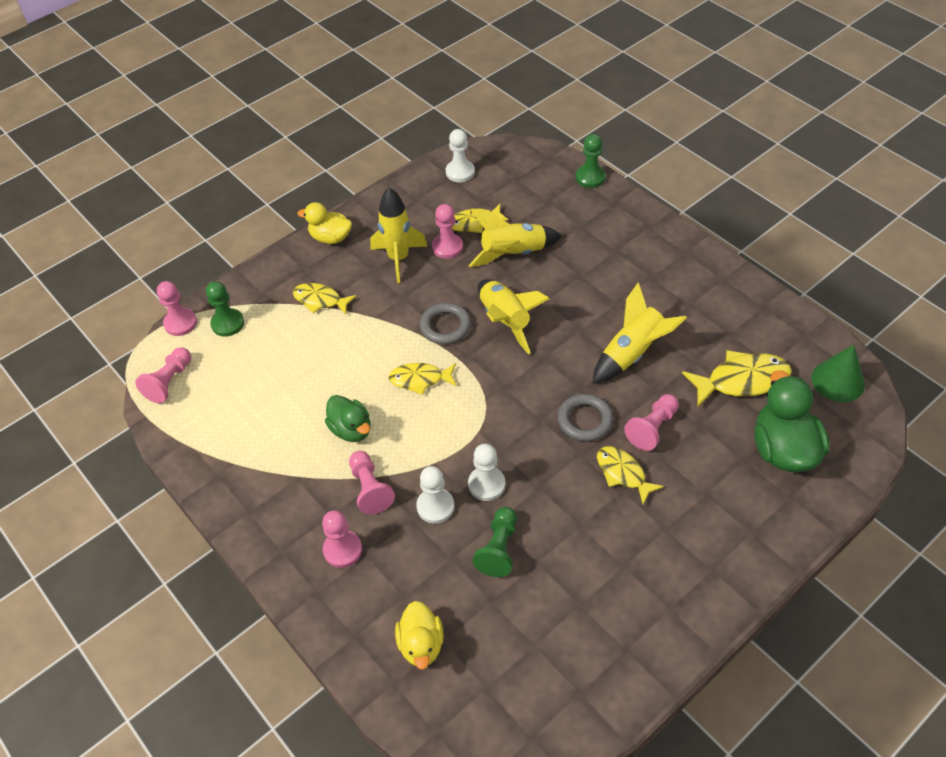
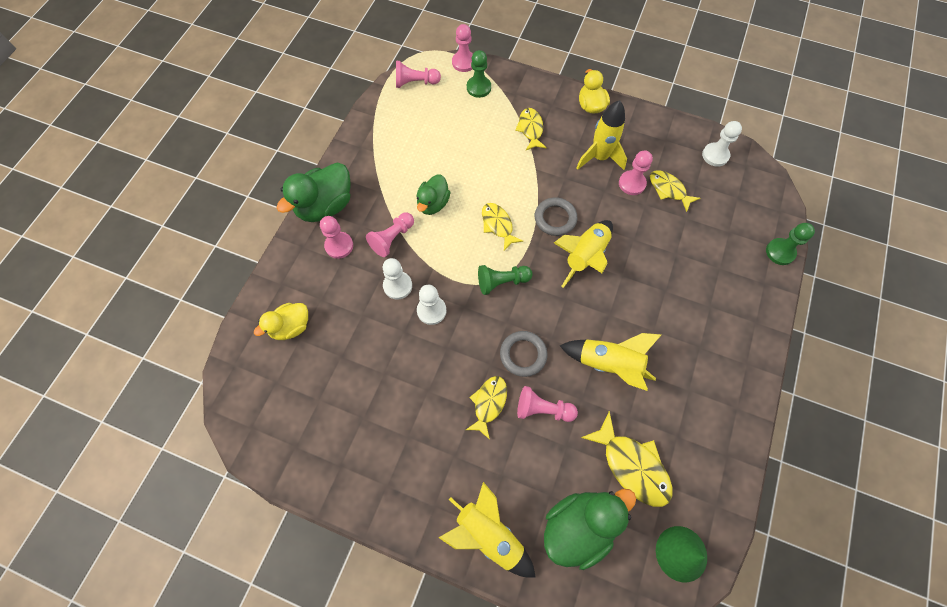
camera: 60 degrees right, 15 degrees up
yellow rocket [469,209,562,267] -> yellow rocket moved to [438,482,535,577]
green pawn [473,507,517,577] -> green pawn moved to [478,265,533,295]
none -> green duck [277,163,351,222]

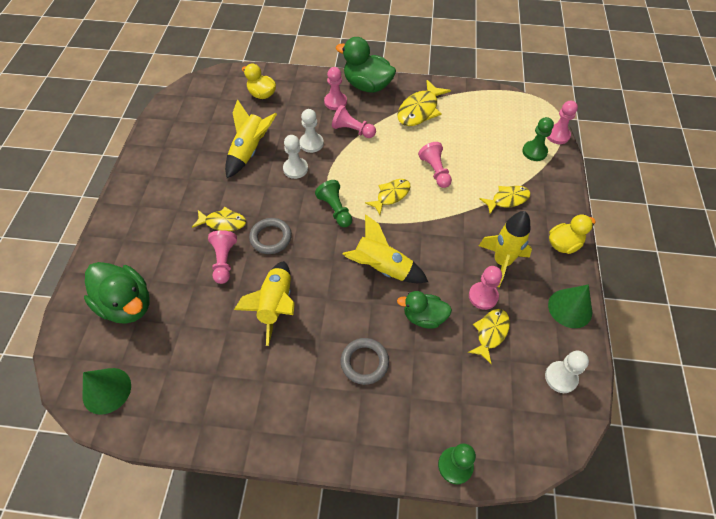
camera: 75 degrees right, 10 degrees down
pink pawn [396,61,441,88] -> pink pawn moved to [418,142,452,188]
green duck [416,174,451,215] -> green duck moved to [397,291,452,329]
yellow rocket [438,482,535,577] -> yellow rocket moved to [225,99,277,178]
grey ring [535,197,577,236] -> grey ring moved to [341,338,389,385]
yellow fish [581,411,673,507] -> yellow fish moved to [397,80,451,126]
none -> green cone [548,284,592,328]

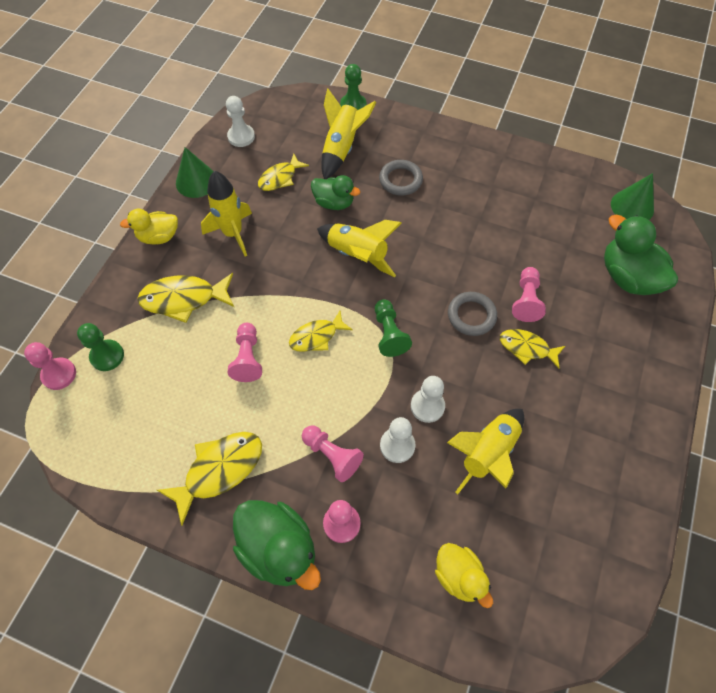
camera: 165 degrees left, 5 degrees up
yellow rocket [234,261,295,346] -> yellow rocket moved to [321,89,376,179]
pink pawn [469,266,502,310] -> none
yellow fish [480,186,531,214] -> yellow fish [137,273,234,323], size x1.53

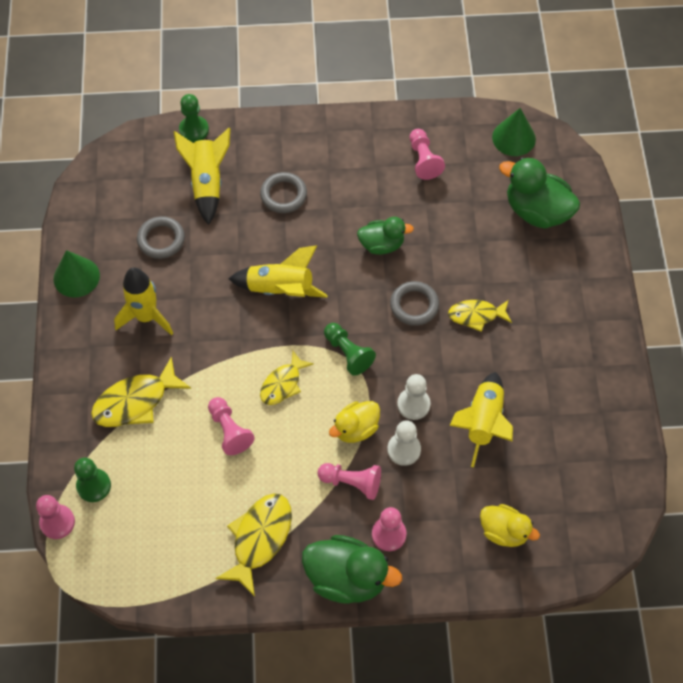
camera: 25 degrees left, 0 degrees up
yellow duck [120,209,178,245] -> yellow duck moved to [329,401,380,443]
white pawn [226,96,255,147] -> none
yellow fish [258,154,309,191] -> grey ring [137,216,185,259]
green duck [311,175,360,210] -> green duck moved to [357,217,414,255]
pink pawn [512,267,546,322] -> pink pawn moved to [410,129,445,180]

